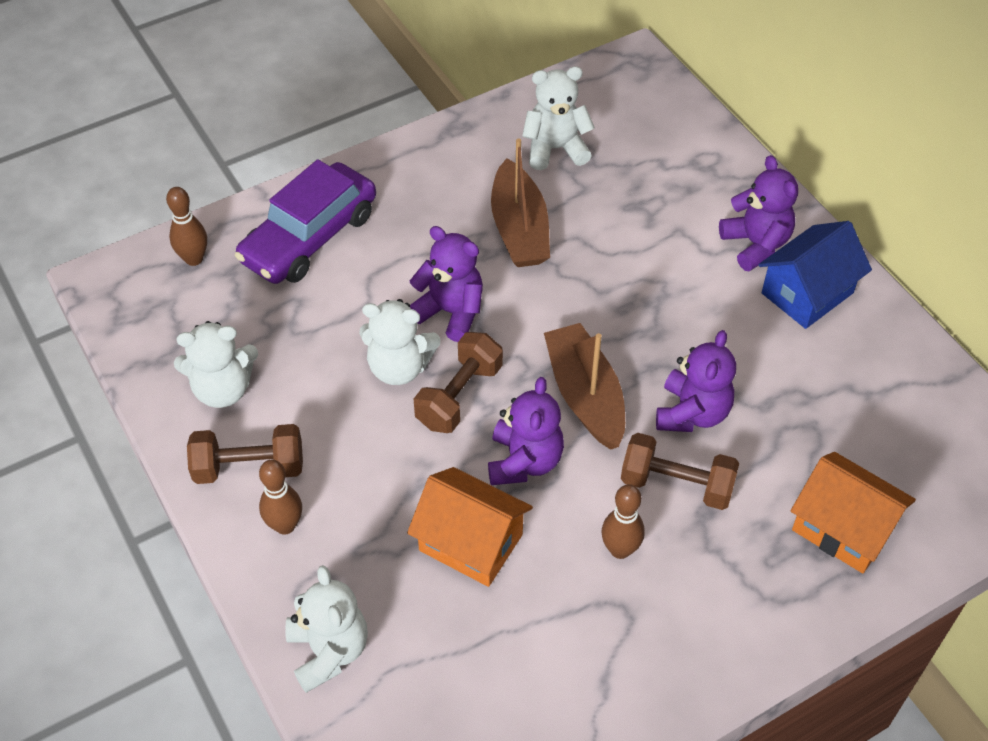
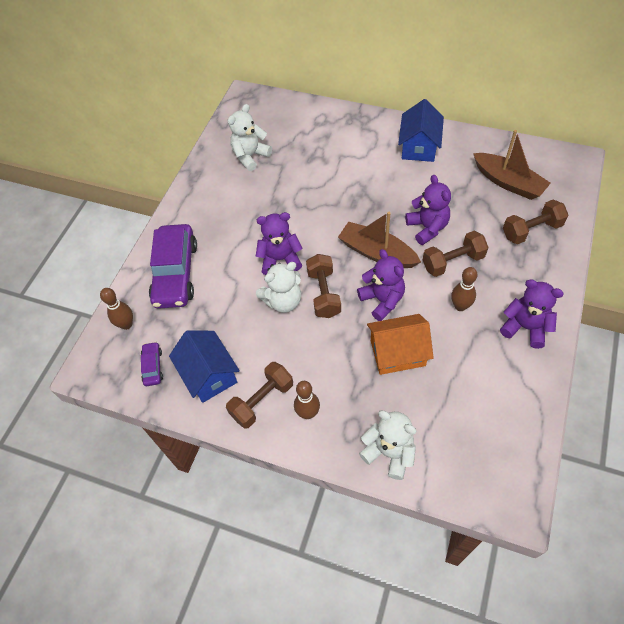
camera: 35 degrees left, 5 degrees up
white teddy bear [174,321,258,408] -> blue house [169,331,240,403]
brown boat [491,138,550,267] -> brown boat moved to [473,130,551,200]
purple teddy bear [719,155,798,271] -> purple teddy bear moved to [500,279,564,349]
orange house [791,452,916,573] -> brown dumbbell [503,199,568,244]
none -> purple car [141,342,163,386]

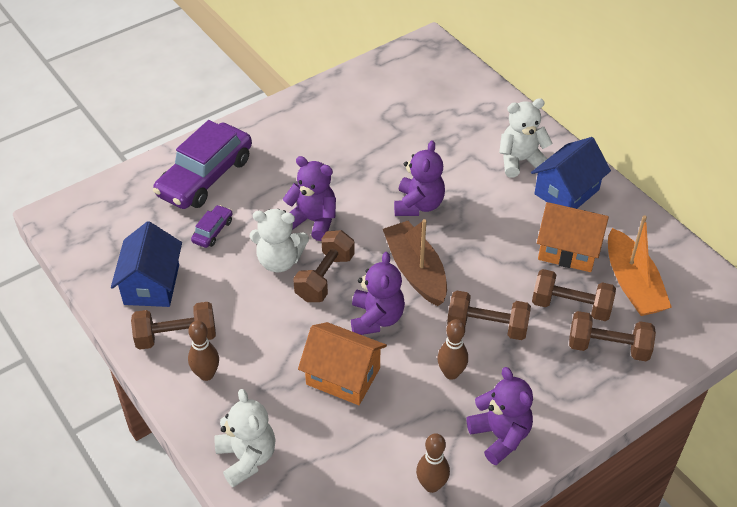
camera: 30 degrees right, 10 degrees down
brown bowling pin [100,288,133,330] -> brown bowling pin moved to [416,433,450,493]
purple car [141,342,163,386] -> purple car moved to [191,205,233,248]
white teddy bear [228,104,272,171] -> white teddy bear moved to [499,98,553,177]
purple teddy bear [405,175,451,245] -> purple teddy bear moved to [394,140,445,216]
brown boat [473,130,551,200] -> orange boat [608,215,672,316]
none -> brown dumbbell [532,269,616,321]
none -> orange house [537,202,609,272]

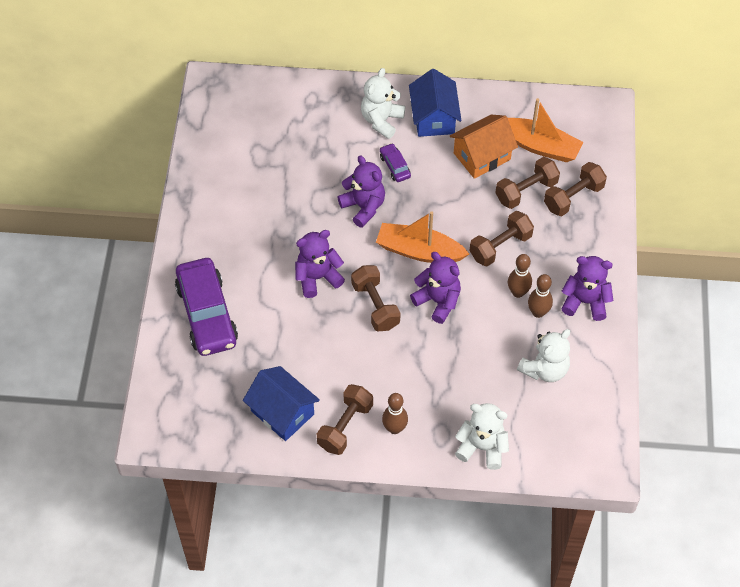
camera: 50 degrees left, 10 degrees up
purple car [191,205,233,248] -> purple car moved to [380,143,411,182]
white teddy bear [250,209,309,272] -> white teddy bear moved to [517,329,570,382]
orange house [298,322,387,405] -> none
brown boat [383,219,447,306] -> orange boat [376,211,469,263]
brown bowling pin [416,433,450,493] -> brown bowling pin moved to [528,274,553,318]

